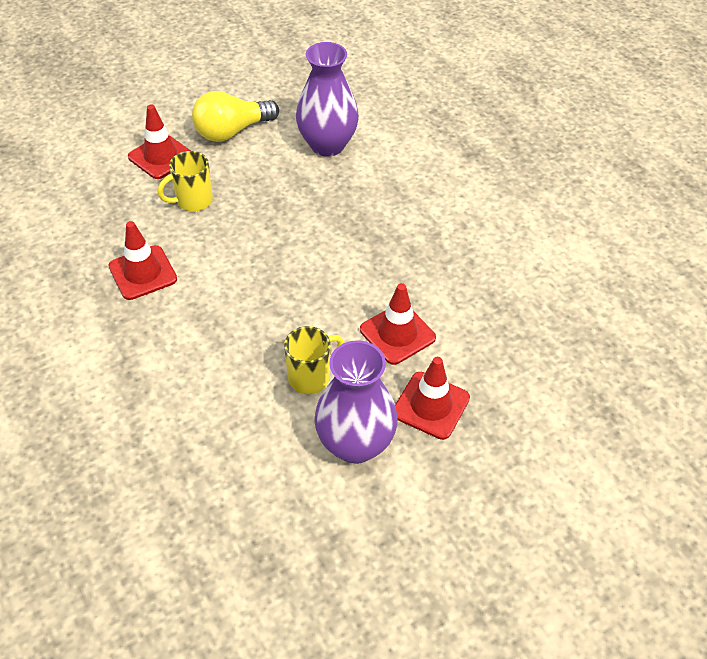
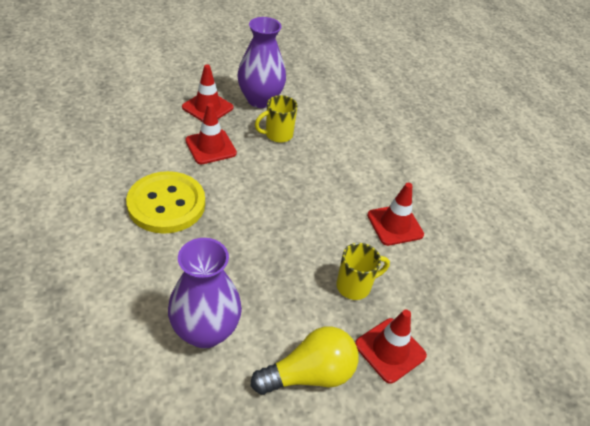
camera: 175 degrees left, 5 degrees down
none -> yellow button [126,171,205,234]

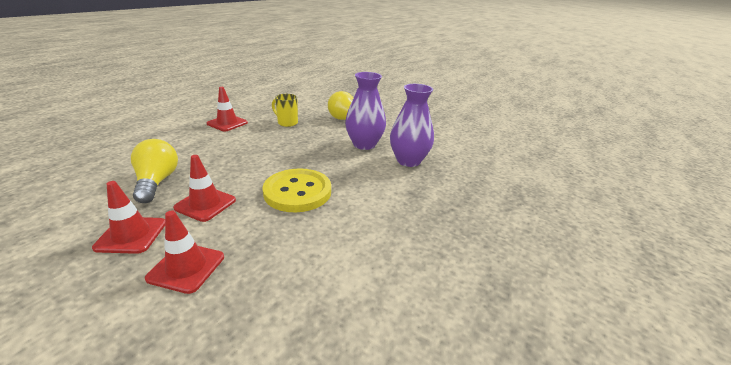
camera: 125 degrees left, 15 degrees down
purple vase [237,17,286,108] -> purple vase moved to [390,84,434,167]
yellow mug [255,95,298,143] -> yellow light bulb [131,139,178,203]
red traffic cone [355,310,427,383] -> red traffic cone moved to [145,211,224,294]

